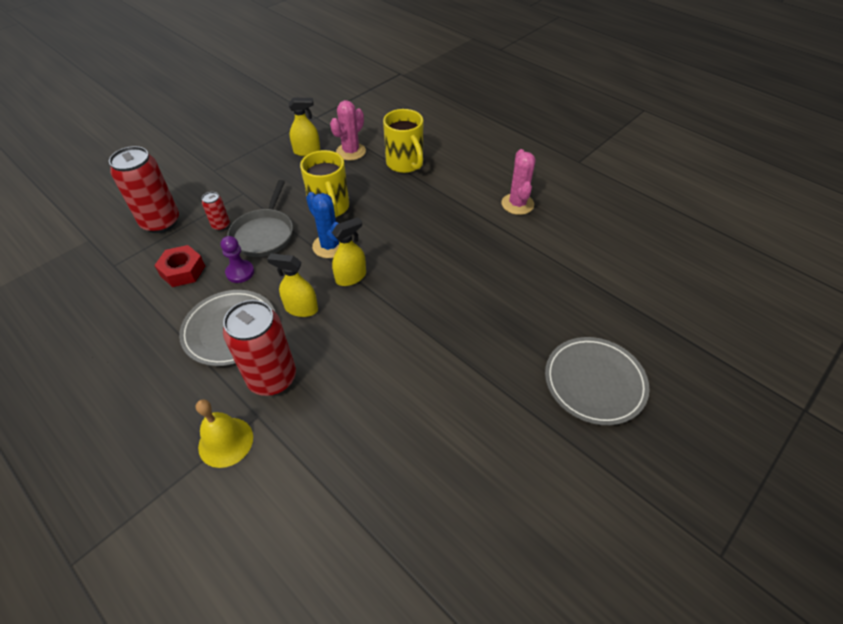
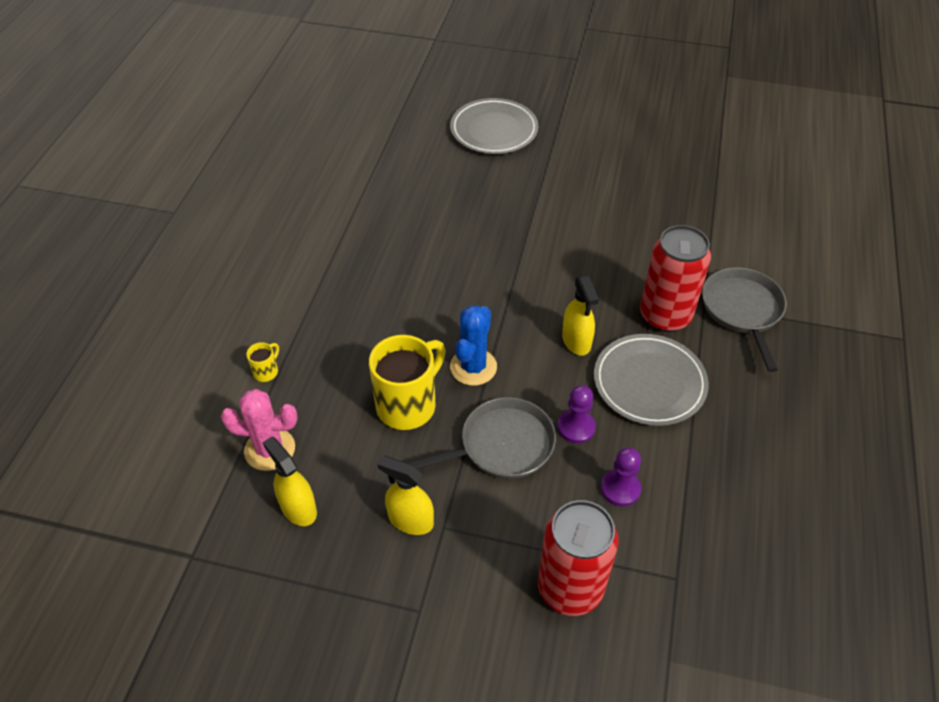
camera: 120 degrees left, 0 degrees up
red nut [154,245,205,287] -> purple pawn [601,447,641,507]
yellow bell [196,399,253,468] -> grey pan [702,267,787,372]
red can [202,192,230,231] -> none
yellow spray bottle [332,217,366,286] -> yellow spray bottle moved to [378,456,434,535]
yellow mug [383,109,423,173] -> yellow mug [246,342,279,382], size x0.43
pink cactus [502,149,536,215] -> none

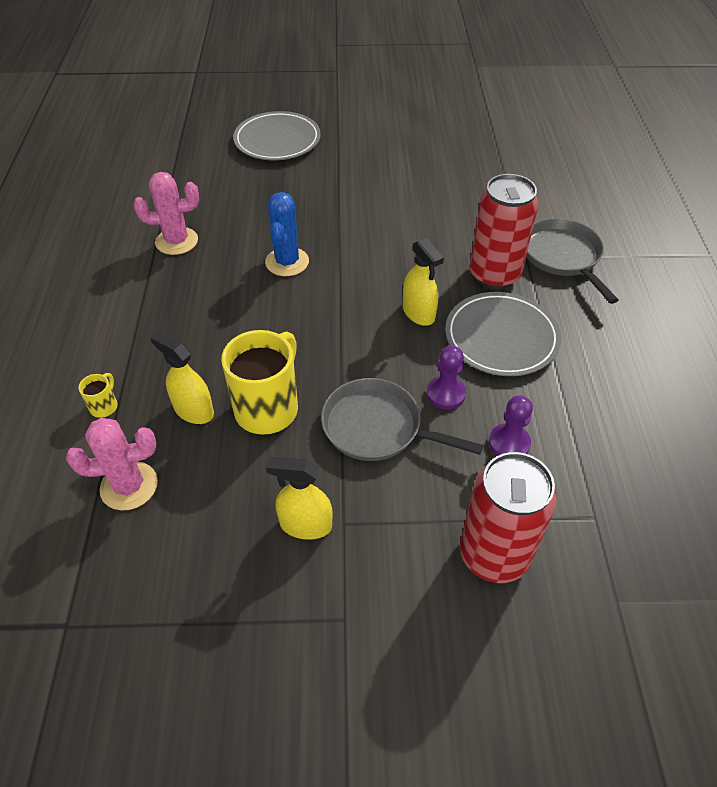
camera: 15 degrees left, 0 degrees up
yellow spray bottle [263,437,317,526] -> yellow spray bottle moved to [150,331,214,424]
grey pan [407,397,556,479] -> grey pan turned 120 degrees counterclockwise [321,378,483,461]
blue cactus [450,306,497,386] -> blue cactus moved to [265,192,309,276]
none -> pink cactus [133,172,199,255]

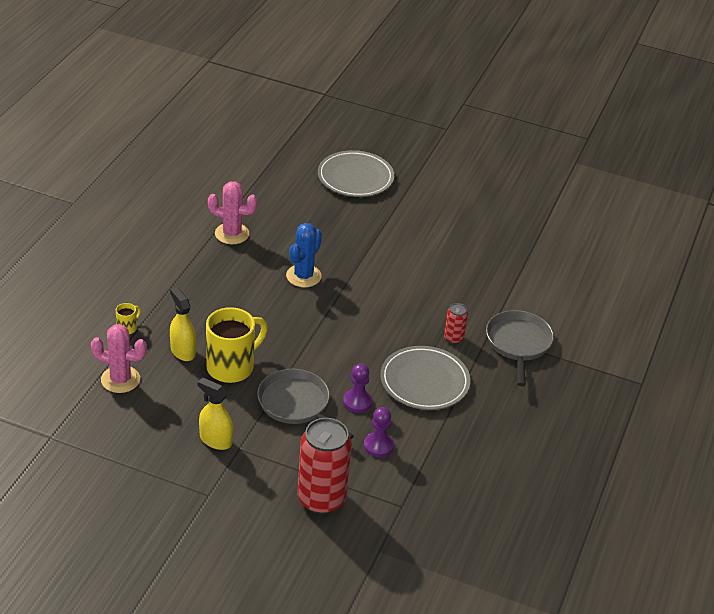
camera: 20 degrees right, 10 degrees down
yellow spray bottle [403,238,444,326] -> none
red can [470,174,539,289] -> red can [444,303,468,344], size x0.47

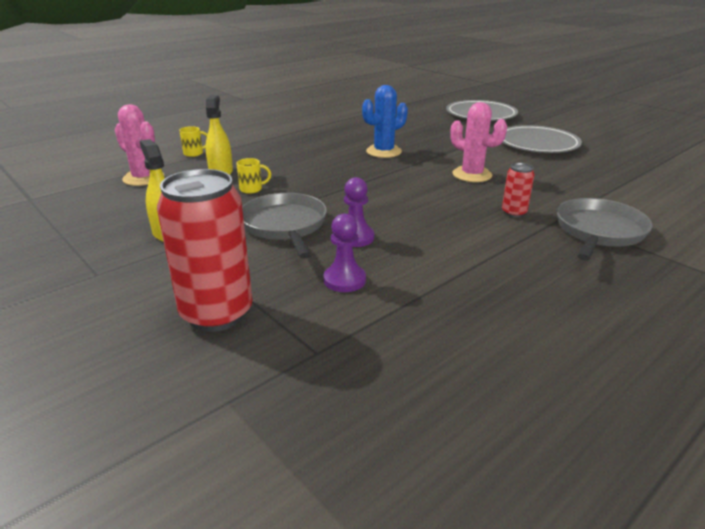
camera: 30 degrees right, 10 degrees down
yellow mug [206,307,268,383] -> yellow mug [236,158,271,194], size x0.43
pink cactus [208,181,258,244] -> pink cactus moved to [450,102,507,182]
grey plate [380,346,470,410] -> grey plate moved to [502,125,582,153]

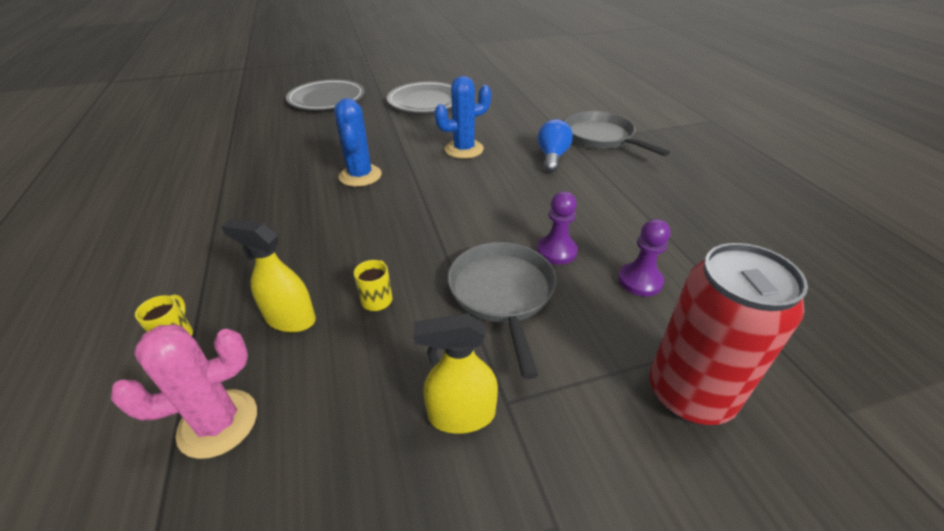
camera: 65 degrees left, 10 degrees up
grey pan [242,193,327,259] -> grey pan turned 75 degrees clockwise [448,242,556,379]
pink cactus [450,102,507,182] -> blue cactus [434,76,491,159]
red can [502,163,534,218] -> blue light bulb [537,119,573,172]

